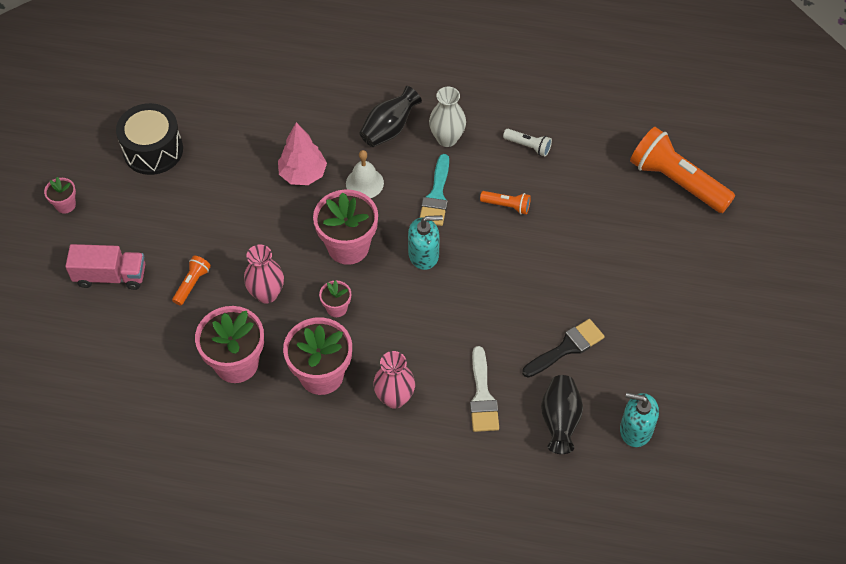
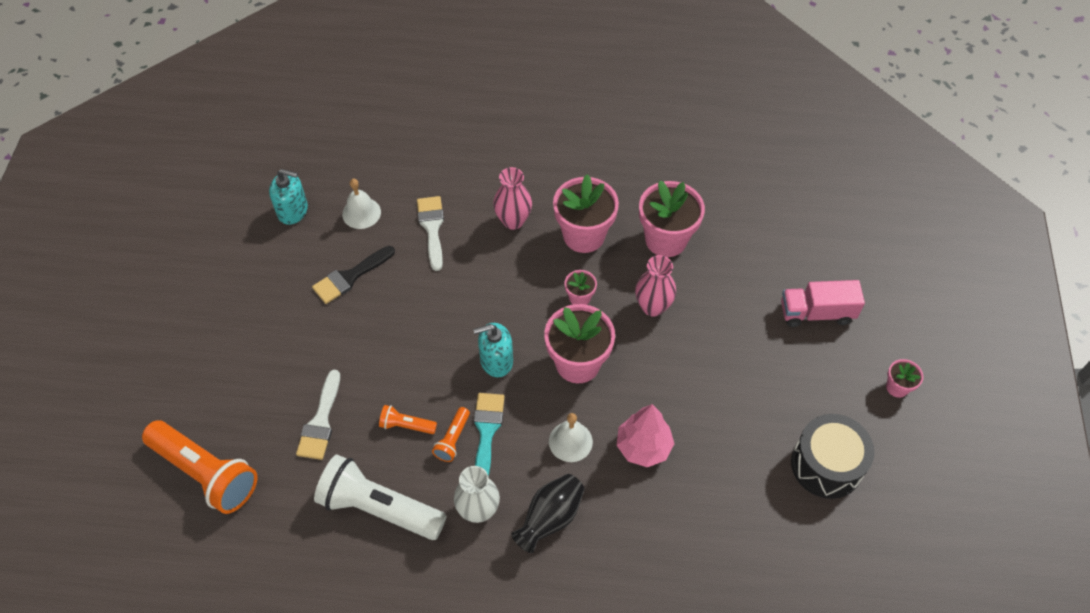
camera: 175 degrees right, 0 degrees up
orange flashlight [172,256,211,306] -> orange flashlight moved to [432,407,470,462]
white flashlight [503,129,552,157] -> white flashlight [314,454,446,540], size x2.17
black vase [541,375,583,454] -> white bell [342,179,381,229]
none -> white brush [296,370,340,460]

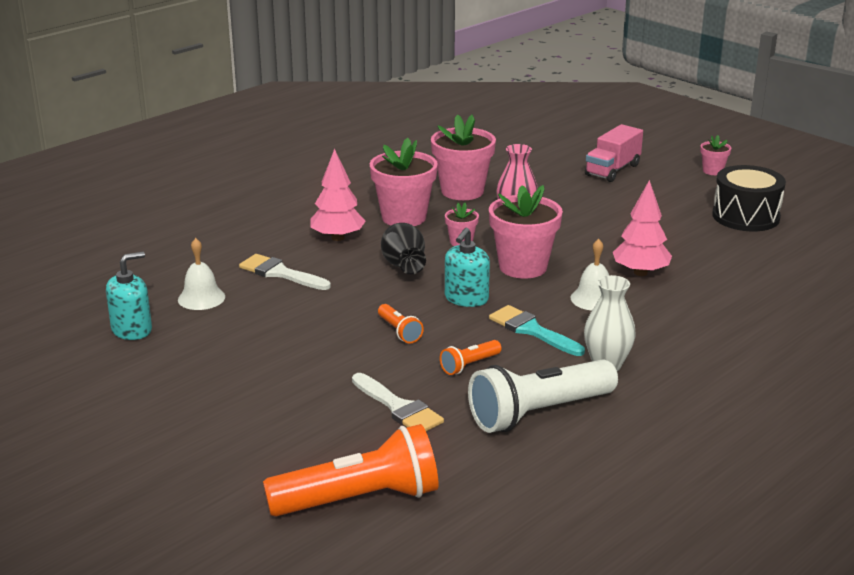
camera: 50 degrees left, 30 degrees down
black brush [312,246,395,304] -> none
orange flashlight [432,407,470,462] -> orange flashlight moved to [378,304,424,344]
pink vase [493,167,532,230] -> pink tree [310,149,366,241]
black vase [511,474,585,553] -> black vase moved to [381,223,426,274]

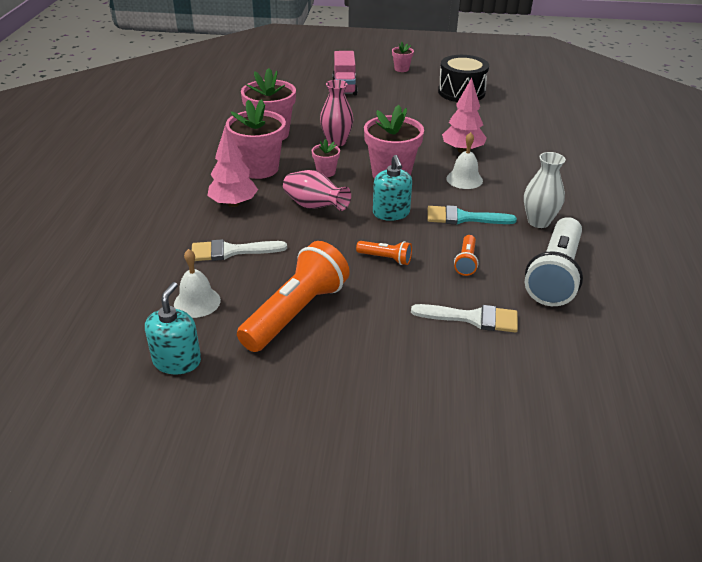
camera: 40 degrees left, 10 degrees up
orange flashlight [263,424,439,517] -> orange flashlight moved to [237,241,350,352]
black vase [381,223,426,274] -> pink vase [283,170,351,211]

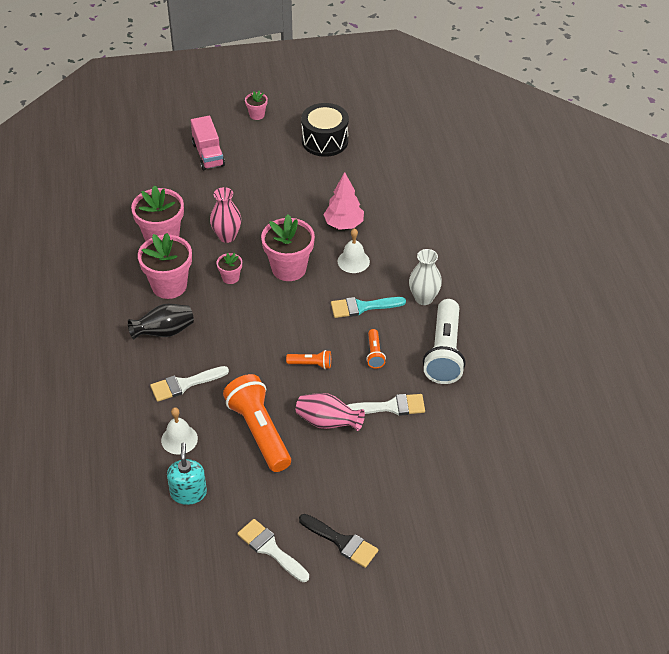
camera: 15 degrees left, 10 degrees up
pink tree [207,125,258,207] -> black vase [128,304,194,339]
orange flashlight [237,241,350,352] -> orange flashlight turned 45 degrees counterclockwise [223,374,291,472]
pink vase [283,170,351,211] -> pink vase moved to [296,393,365,431]
turquoise soap dispenser [373,155,412,221] -> none
none -> white brush [237,519,309,582]
none -> black brush [299,514,378,568]

